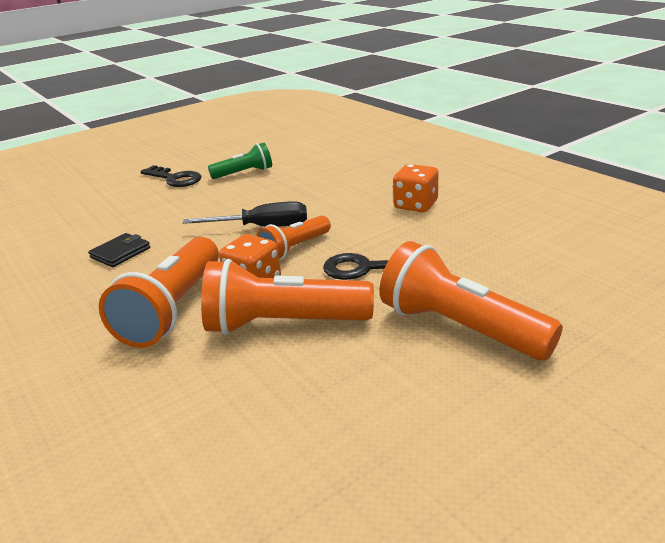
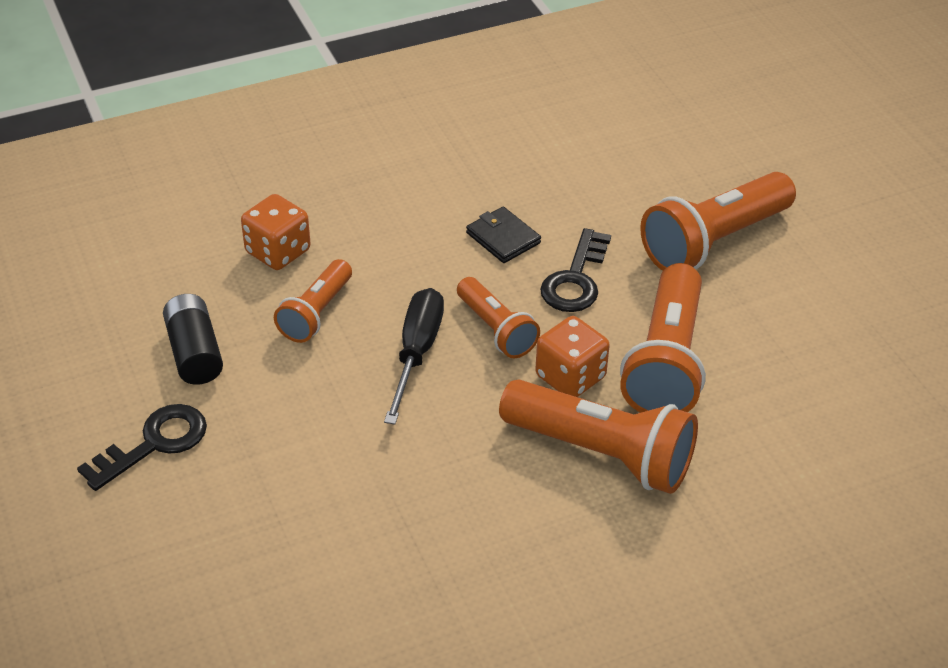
camera: 80 degrees left, 15 degrees up
black wallet [88,233,150,267] -> black wallet moved to [466,207,541,263]
green flashlight [208,142,272,179] -> black battery [163,294,223,385]
orange dice [393,164,439,212] -> orange dice moved to [241,194,311,270]
none -> orange flashlight [274,259,352,343]

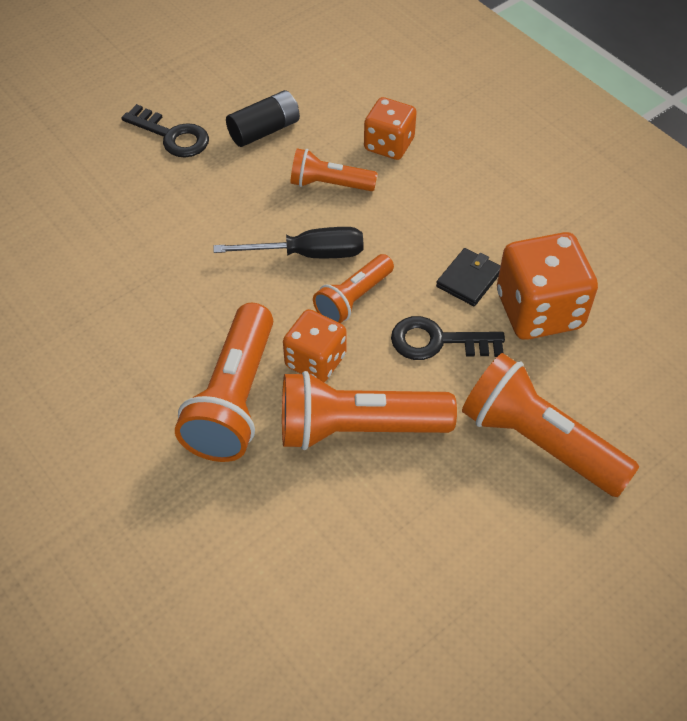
camera: 75 degrees right, 10 degrees up
none -> orange dice [497,232,598,340]

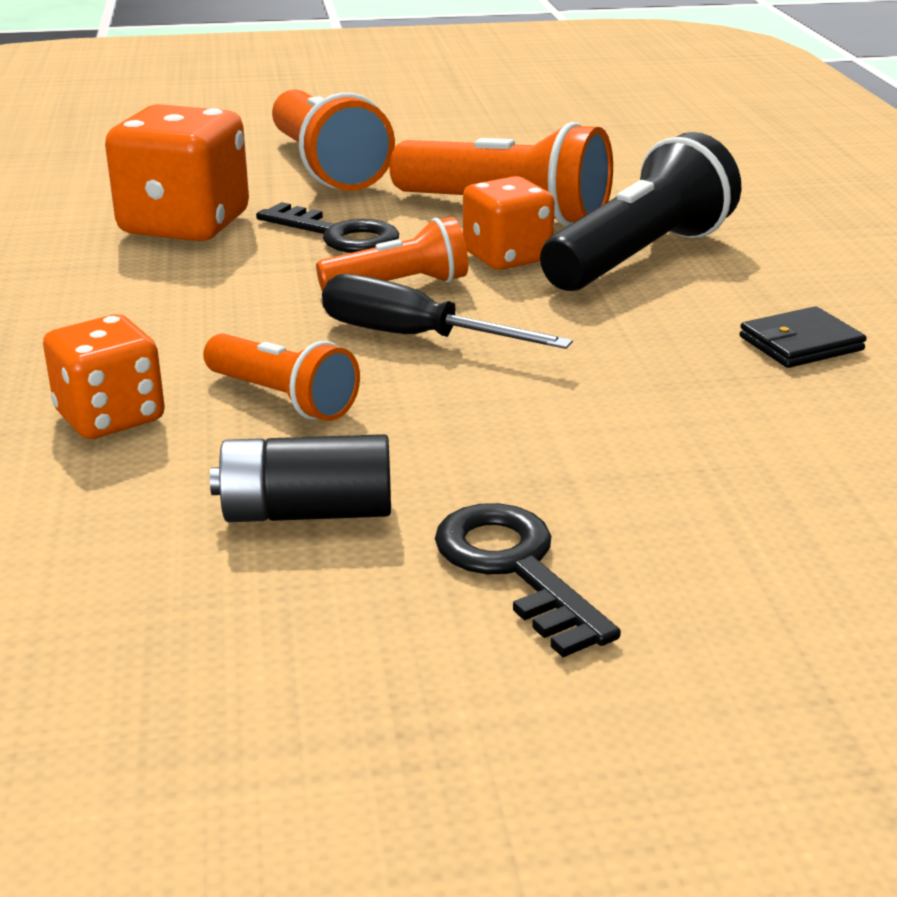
camera: 150 degrees left, 25 degrees down
orange flashlight [175,303,273,462] -> black flashlight [540,132,741,291]
black wallet [436,248,500,306] -> black wallet moved to [739,306,867,368]

